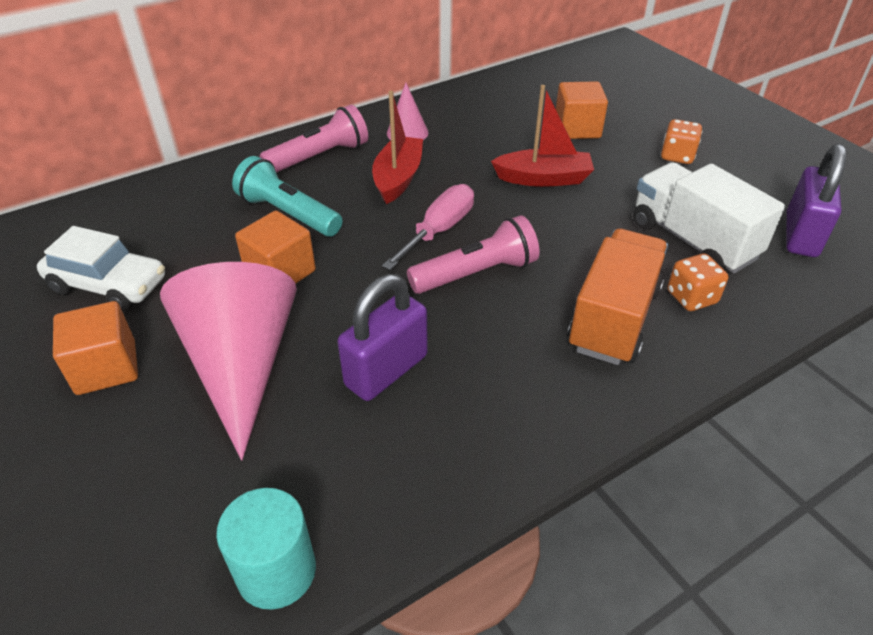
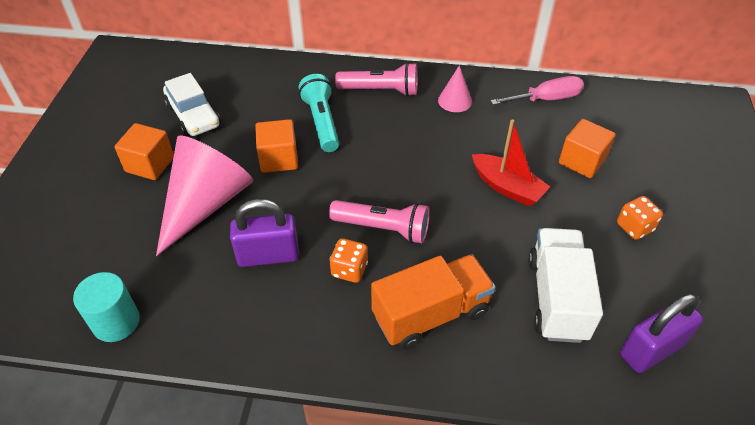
camera: 40 degrees right, 5 degrees up
red boat [372,90,423,204] -> none
pink screwdriver [382,184,474,270] -> pink screwdriver moved to [490,76,584,105]
orange dice [668,254,729,311] -> orange dice moved to [330,238,368,283]

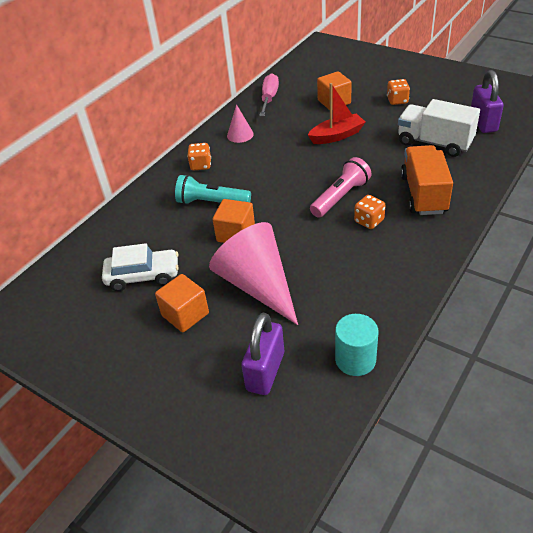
camera: 60 degrees left, 5 degrees down
purple padlock [230,199,299,267] -> purple padlock moved to [241,313,284,395]
pink flashlight [335,62,418,97] -> orange dice [187,143,211,170]

